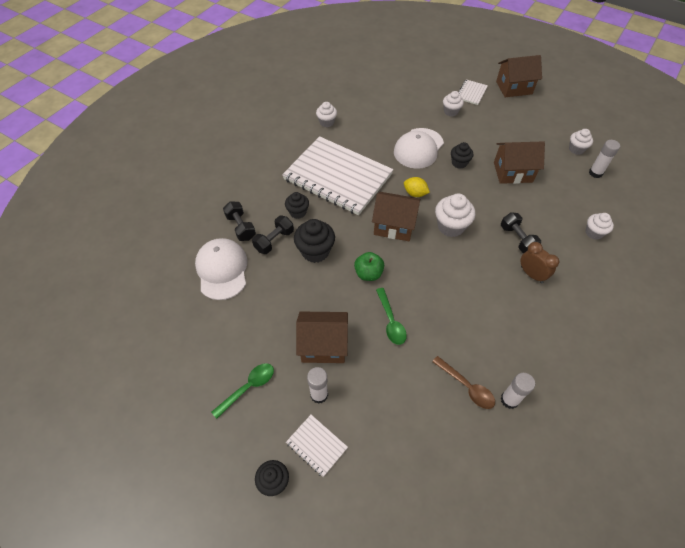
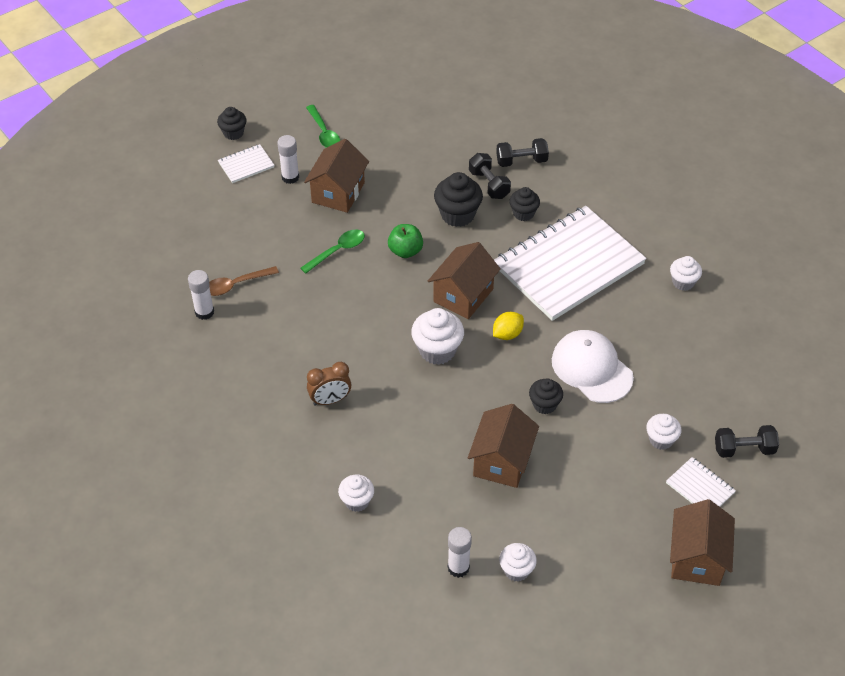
camera: 110 degrees right, 5 degrees down
white cap [195,238,247,300] -> none
green spoon [376,288,407,345] -> green spoon turned 135 degrees clockwise [301,230,365,274]
black dumbbell [501,212,541,253] -> black dumbbell moved to [715,425,779,458]

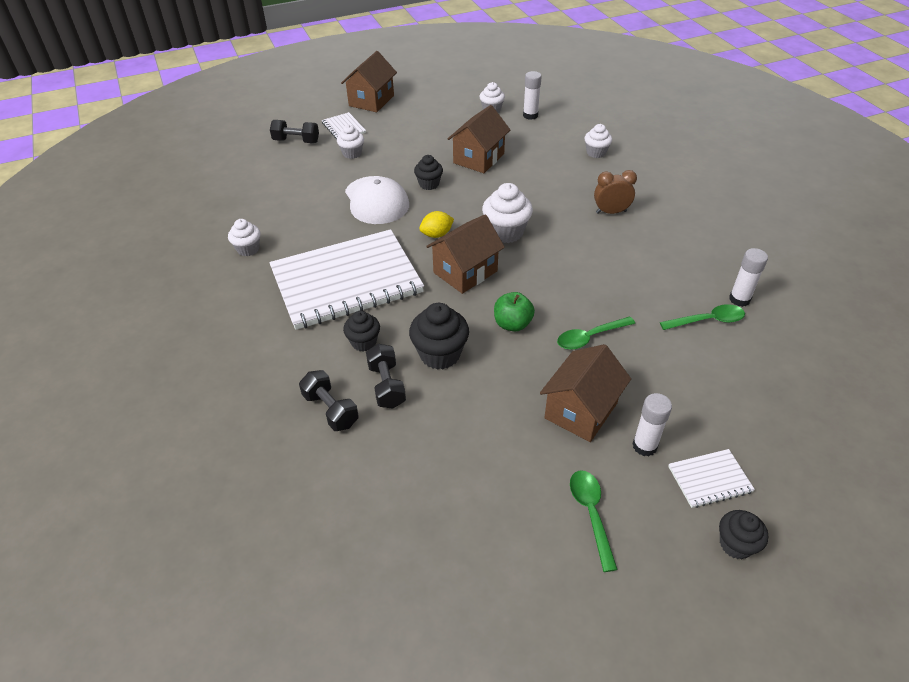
camera: 165 degrees left, 5 degrees down
brown spoon [209,266,279,296] -> green spoon [660,304,745,330]
black dumbbell [496,138,549,167] -> black dumbbell turned 45 degrees clockwise [299,370,359,431]

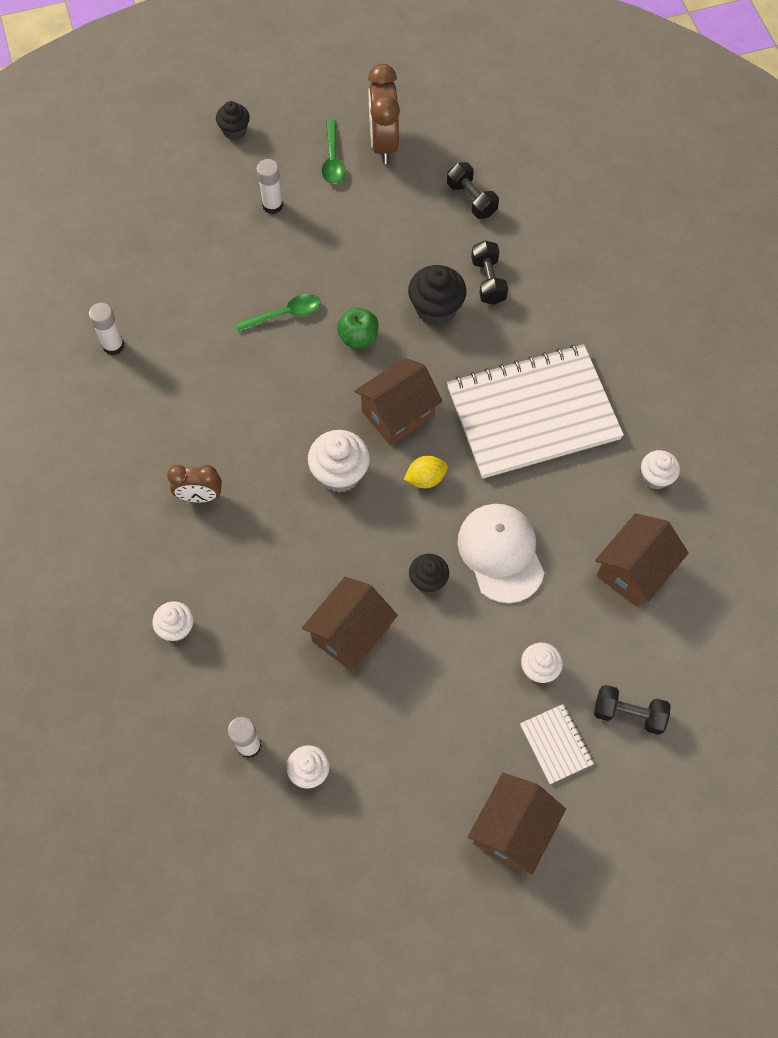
camera: 175 degrees left, 20 degrees up
black dumbbell [299,370,359,431] -> black dumbbell moved to [447,162,499,219]
black cupcake [343,311,380,351] -> none
brown house [540,344,631,442] -> brown house moved to [595,513,689,607]
green spoon [660,304,745,330] -> none
white notebook [668,449,755,508] -> none
none -> brown clock [368,64,400,164]

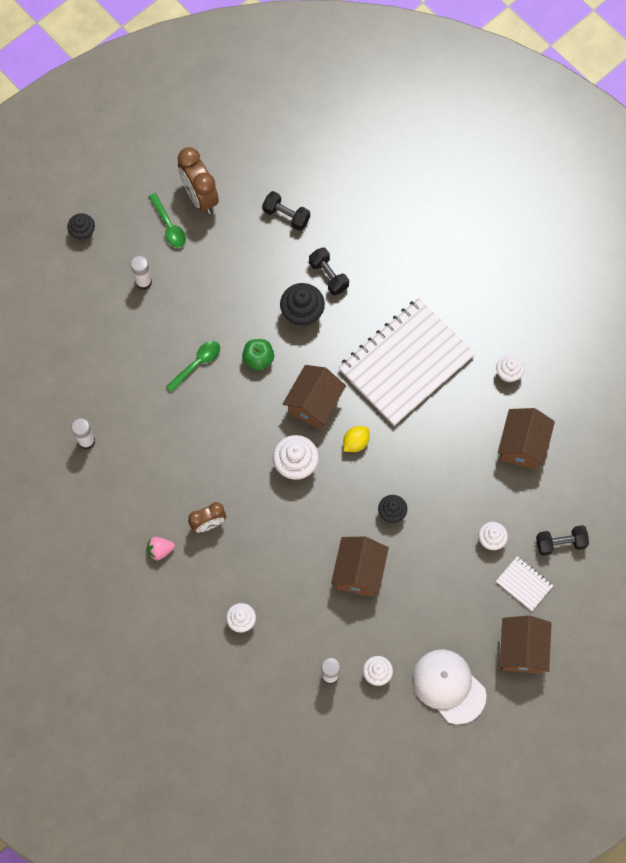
camera: 25 degrees left, 5 degrees up
white cap [457,504,544,603] -> white cap moved to [412,649,486,724]
none -> pink strawberry [147,537,175,560]

